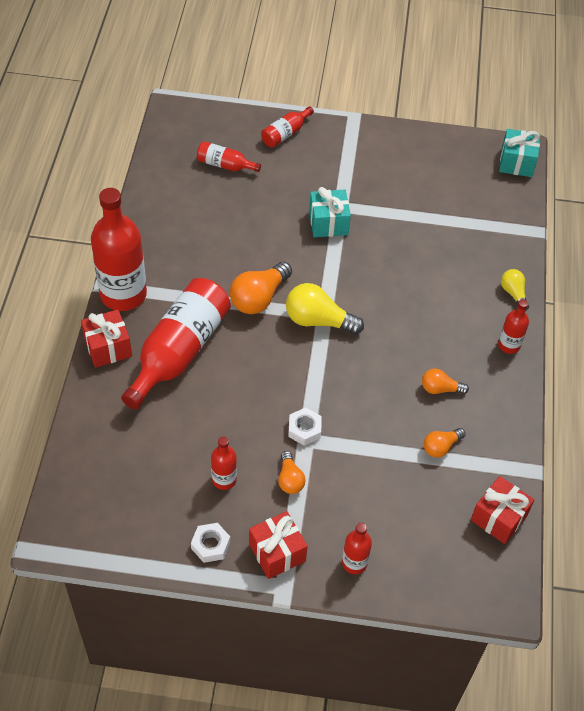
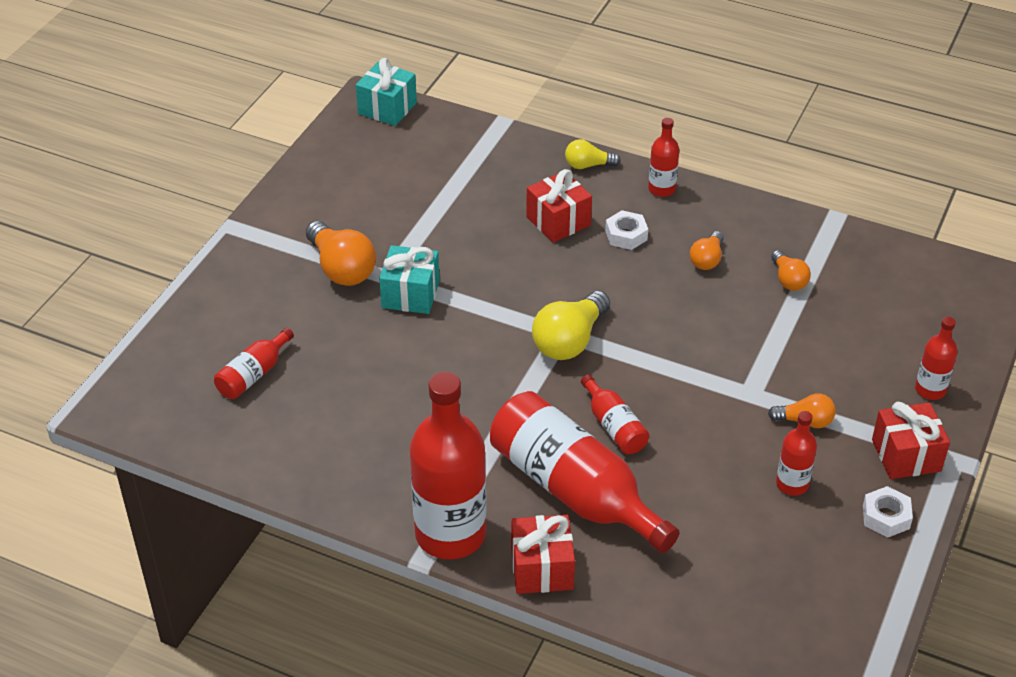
camera: 70 degrees left, 10 degrees down
orange light bulb [230,262,292,314] -> orange light bulb moved to [306,221,376,286]
red bottle [261,106,314,147] -> red bottle moved to [581,374,649,454]
white nut [288,408,322,446] -> white nut moved to [605,210,648,250]
red gift [471,476,534,544] -> red gift moved to [526,169,592,243]

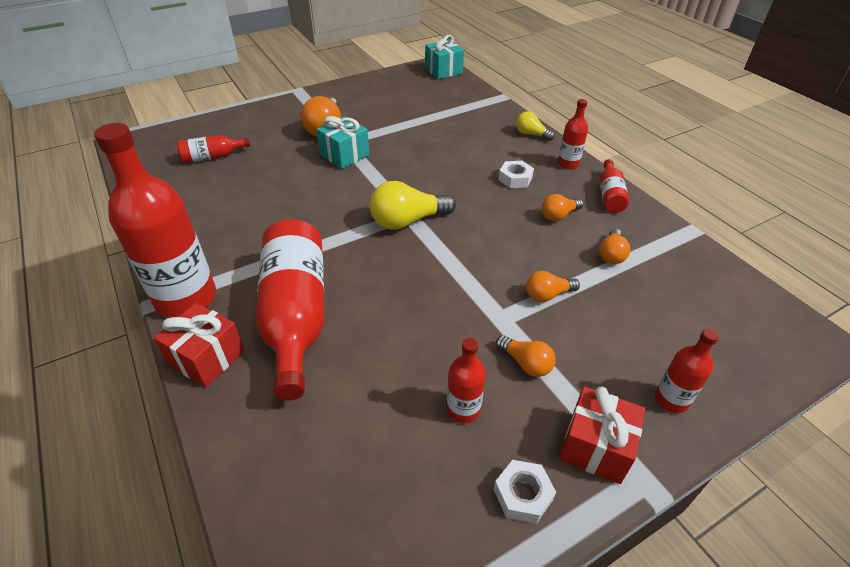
camera: 35 degrees right, 0 degrees up
red gift [526,169,592,243] -> none
red bottle [581,374,649,454] -> red bottle moved to [600,159,629,213]
none -> orange light bulb [526,271,580,302]

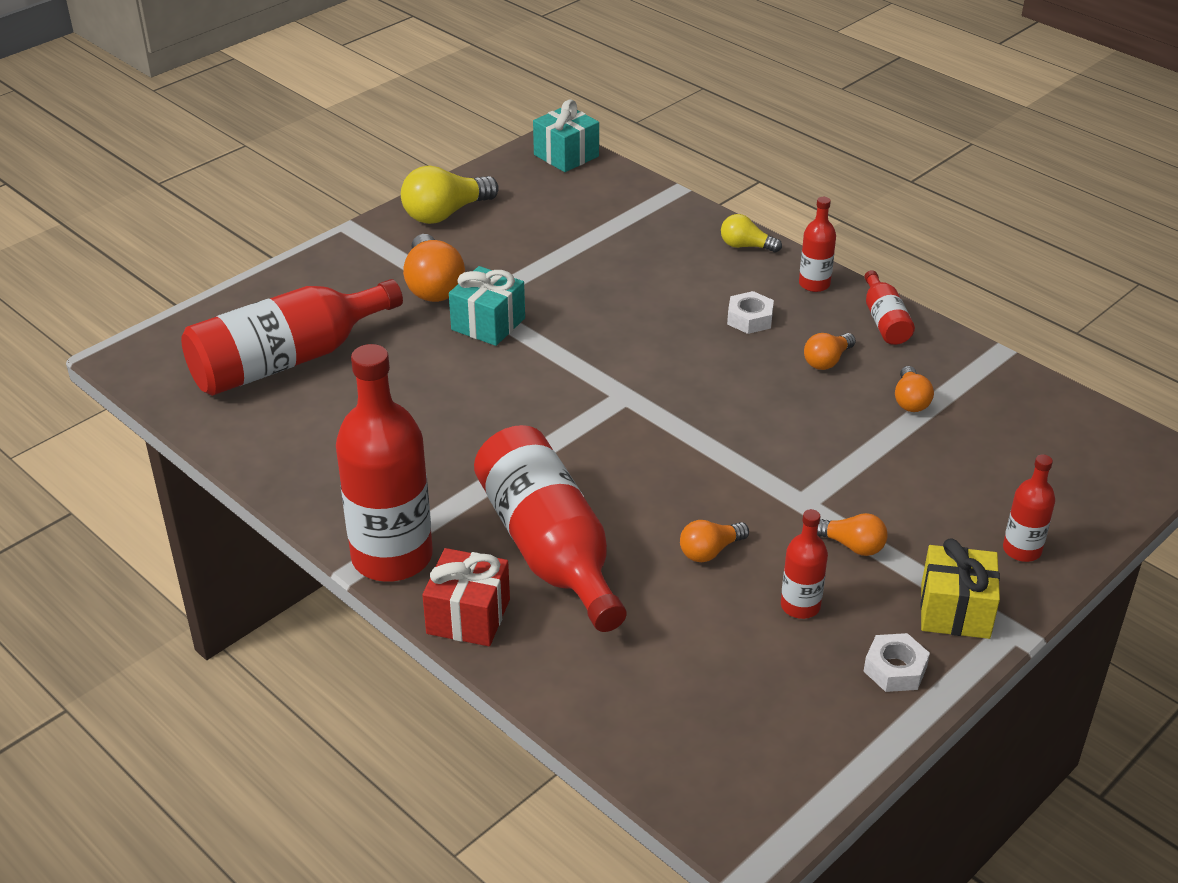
camera: 15 degrees left, 5 degrees down
red bottle [177,135,250,163] -> red bottle [181,279,403,396], size x2.10
yellow light bulb [370,181,456,230] -> yellow light bulb moved to [401,165,499,224]
orange light bulb [526,271,580,302] -> orange light bulb moved to [680,520,749,562]
red gift [560,386,645,484] -> yellow gift [920,538,1000,639]

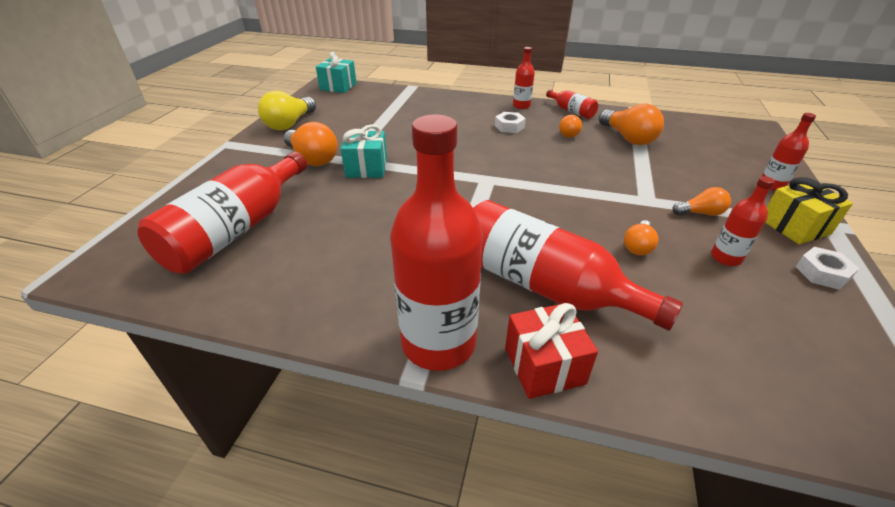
camera: 30 degrees left, 0 degrees up
yellow light bulb [721,214,782,252] -> none
orange light bulb [895,366,934,412] -> orange light bulb [599,103,664,145], size x1.75

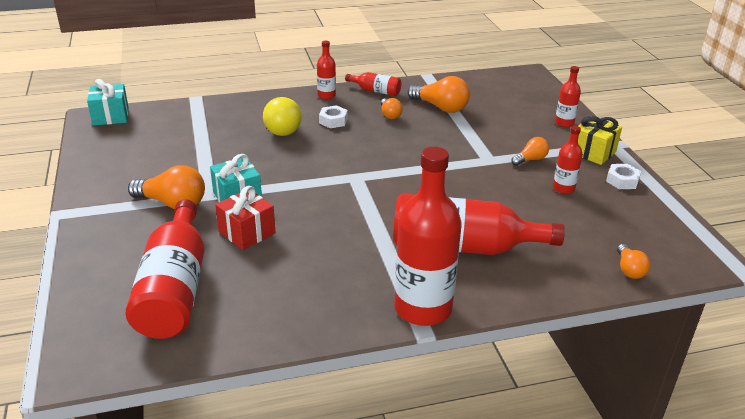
camera: 30 degrees left, 5 degrees down
yellow light bulb [258,91,316,131] -> yellow light bulb moved to [263,97,302,136]
red gift [505,303,598,399] -> red gift moved to [215,186,276,250]
orange light bulb [624,220,659,255] -> orange light bulb moved to [617,244,650,279]

